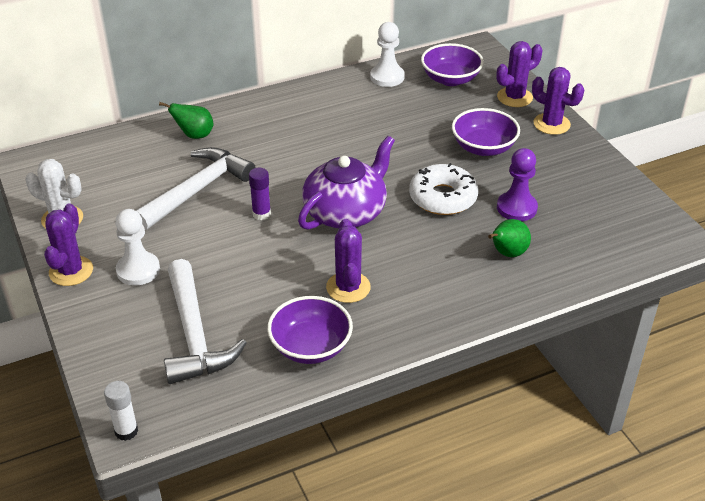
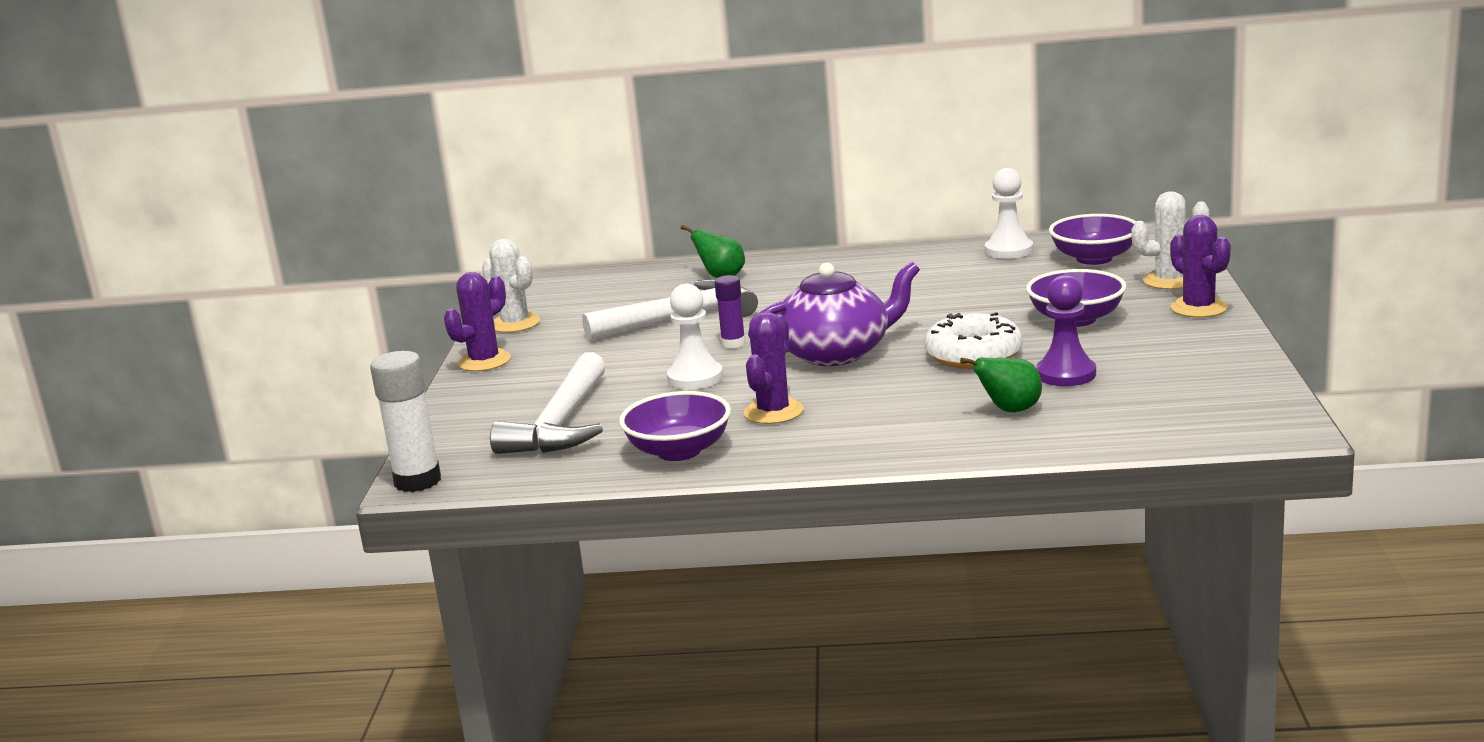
camera: 30 degrees right, 20 degrees down
white glue stick [104,381,138,441] -> white glue stick [370,351,441,492], size x1.65
white pawn [115,209,160,286] -> white pawn moved to [667,284,723,389]
purple cactus [496,41,542,107] -> white cactus [1131,191,1209,289]

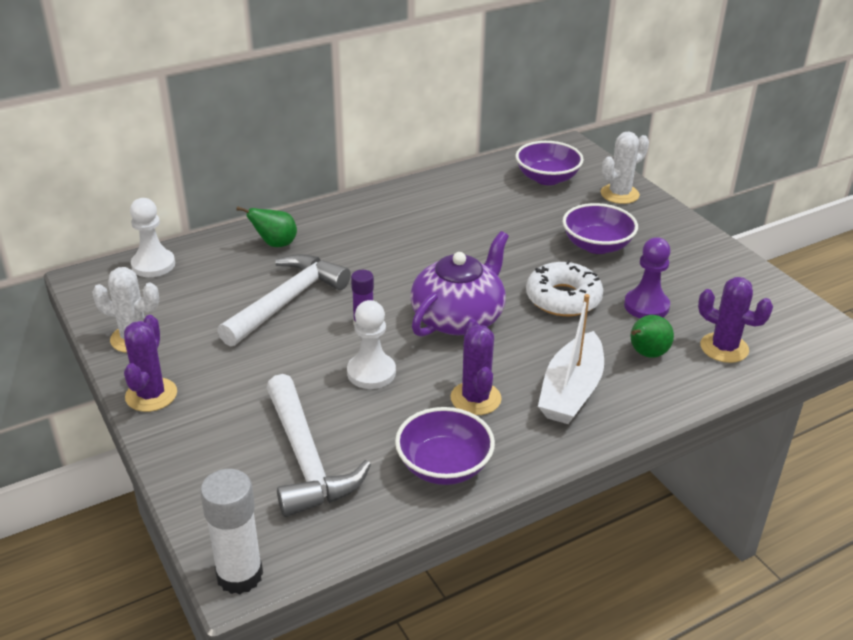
camera: 35 degrees left, 15 degrees up
white pawn [985,168,1033,259] -> white pawn moved to [130,198,175,277]
purple cactus [1170,215,1231,318] -> purple cactus moved to [698,277,773,363]
none -> white boat [538,294,604,424]

